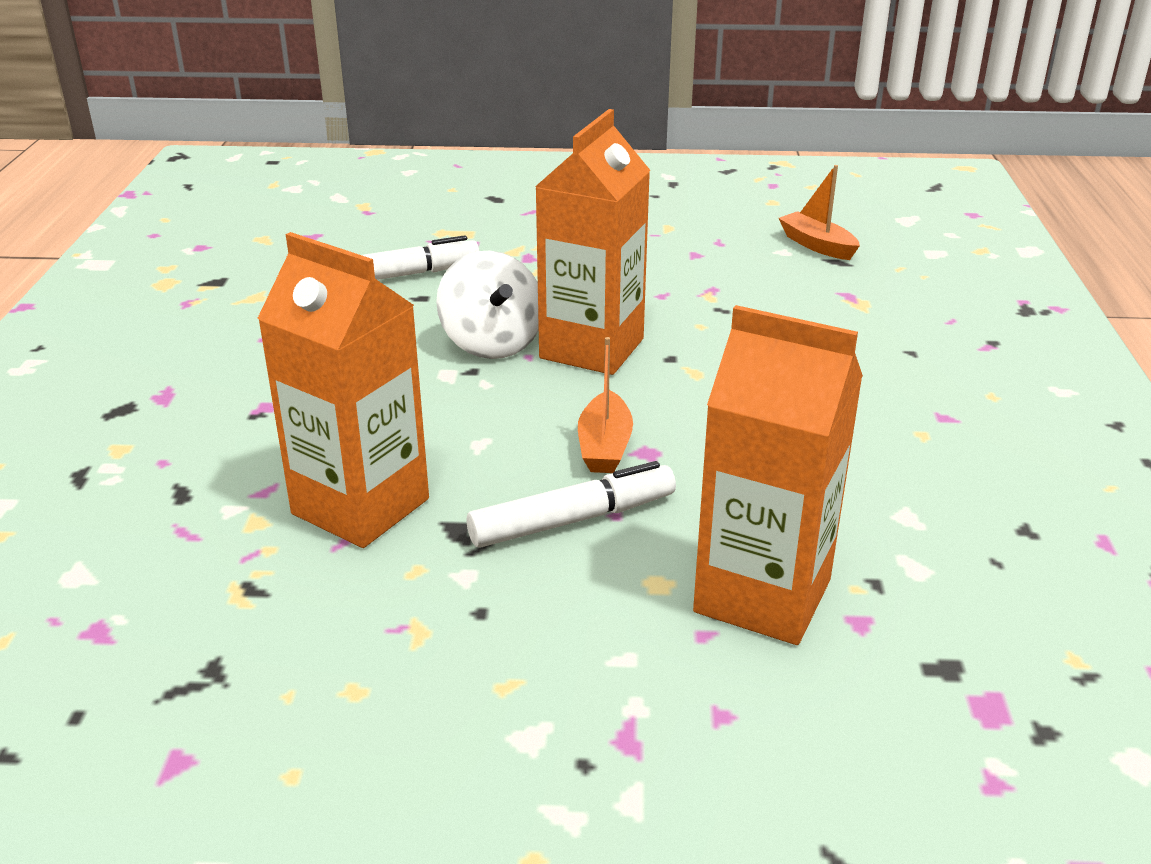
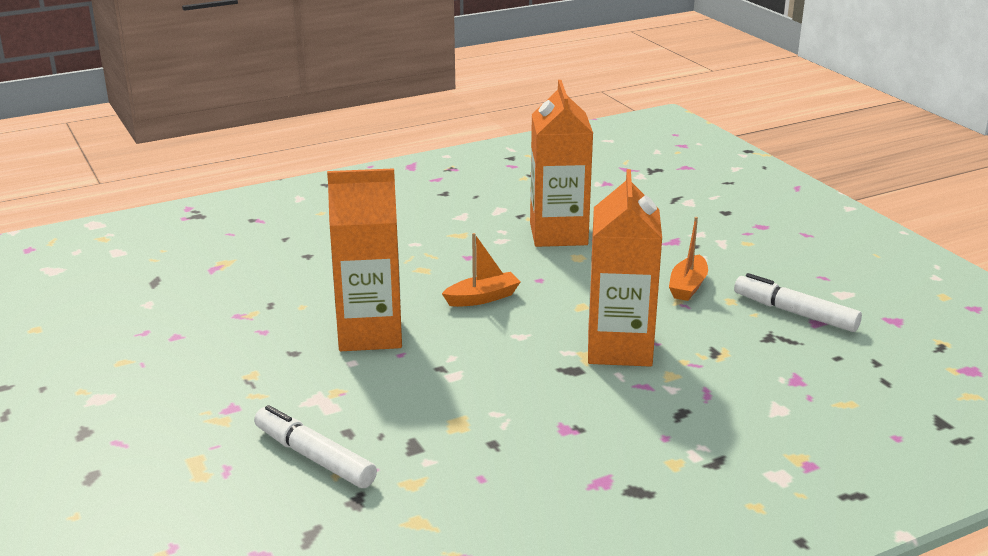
camera: 120 degrees left, 5 degrees down
white spinning top [436,251,539,359] -> none
white marker [467,461,676,548] -> white marker moved to [734,273,862,332]
orange boat [779,165,860,260] -> orange boat moved to [669,217,708,301]

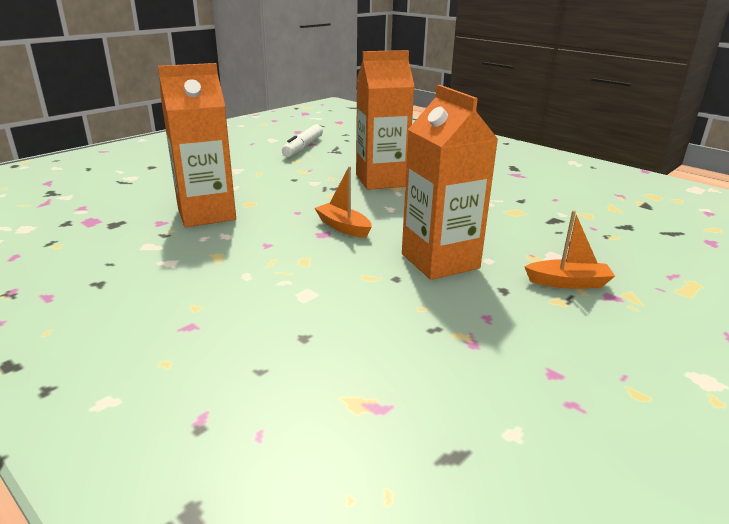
camera: 110 degrees left, 0 degrees up
white marker [254,405,377,488] -> none
orange boat [669,217,708,301] -> orange boat moved to [525,210,615,289]

